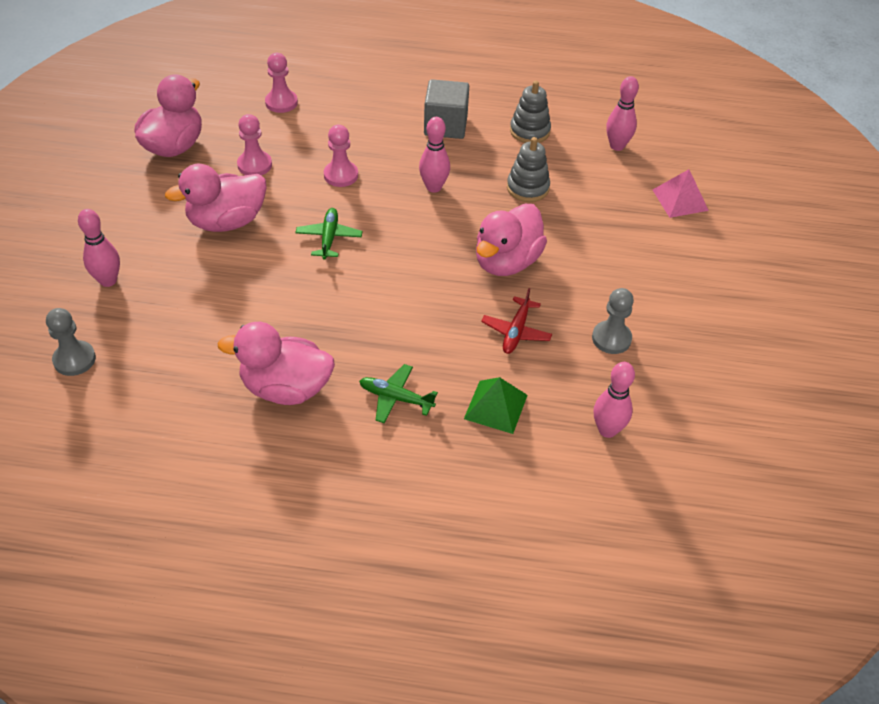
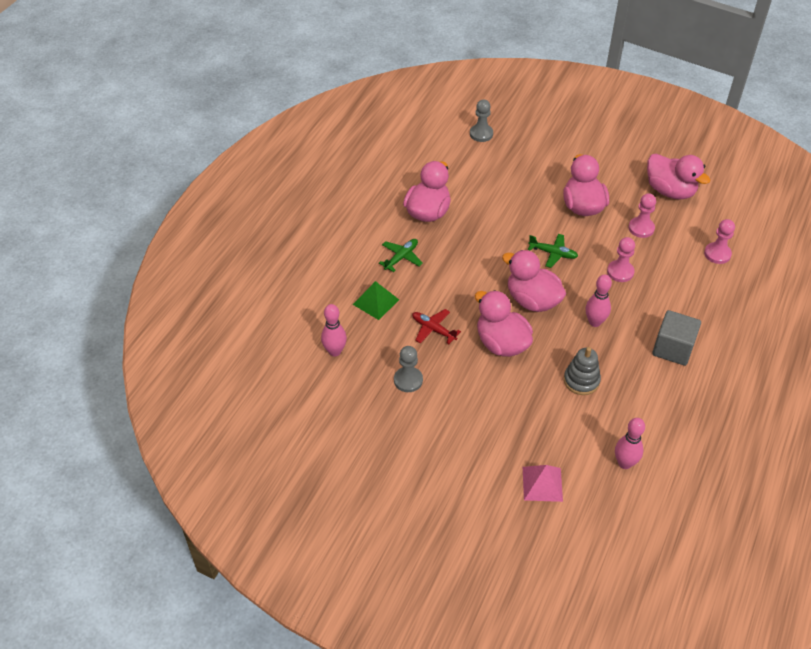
camera: 110 degrees right, 0 degrees up
pink bowling pin [78,209,120,287] -> none
grey stacking toy [510,81,551,143] -> none
none -> pink duck [502,250,566,312]

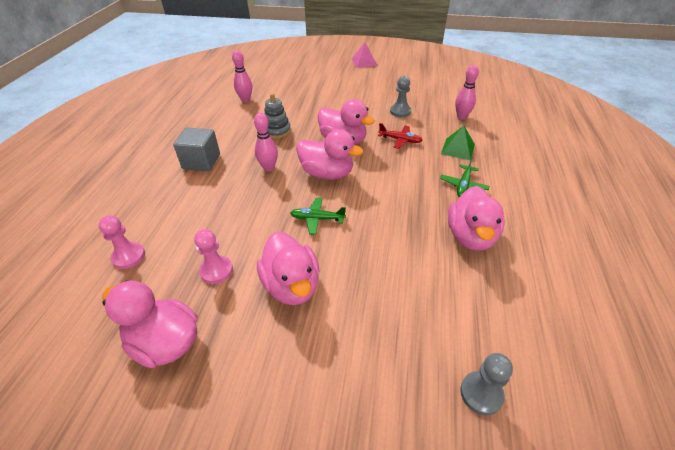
camera: 165 degrees right, 5 degrees down
pink pyramid [523,465,563,502] -> pink pyramid moved to [352,42,378,68]
pink pawn [607,237,635,282] -> none

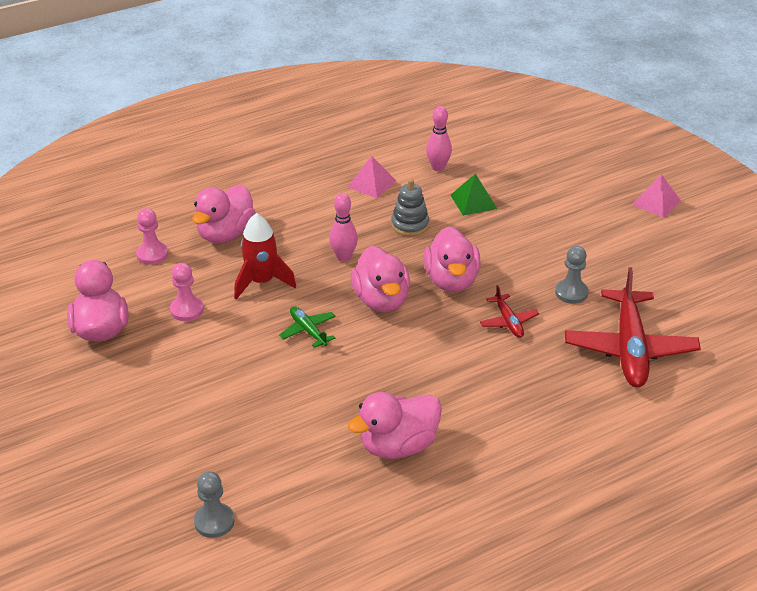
camera: 50 degrees right, 5 degrees down
grey cube [173,128,220,171] -> none
pink duck [257,232,319,305] -> pink duck moved to [192,185,256,243]
green plane [440,157,490,197] -> none
green pyramid [441,126,475,160] -> green pyramid moved to [451,174,497,216]
pink bowling pin [455,65,479,119] -> red plane [565,267,701,387]
none -> red rocket [234,213,296,300]
none -> pink pyramid [347,156,396,198]

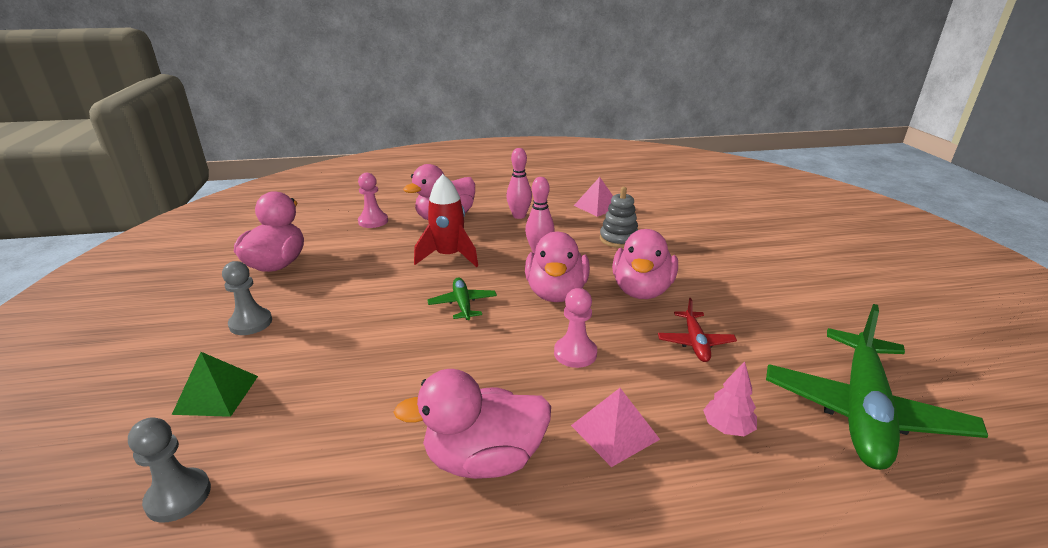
camera: 20 degrees right, 10 degrees down
pink pawn [170,263,204,321] -> pink pawn moved to [554,288,597,368]
pink bowling pin [426,106,452,171] -> pink bowling pin moved to [506,148,532,219]
green pyramid [451,174,497,216] -> green pyramid moved to [172,352,258,417]
grey pawn [555,246,589,304] -> grey pawn moved to [222,261,272,335]
red plane [565,267,701,387] -> green plane [766,304,988,470]
pink pyramid [631,174,681,218] -> pink pyramid moved to [571,388,660,467]
none -> pink tree [703,361,757,436]

